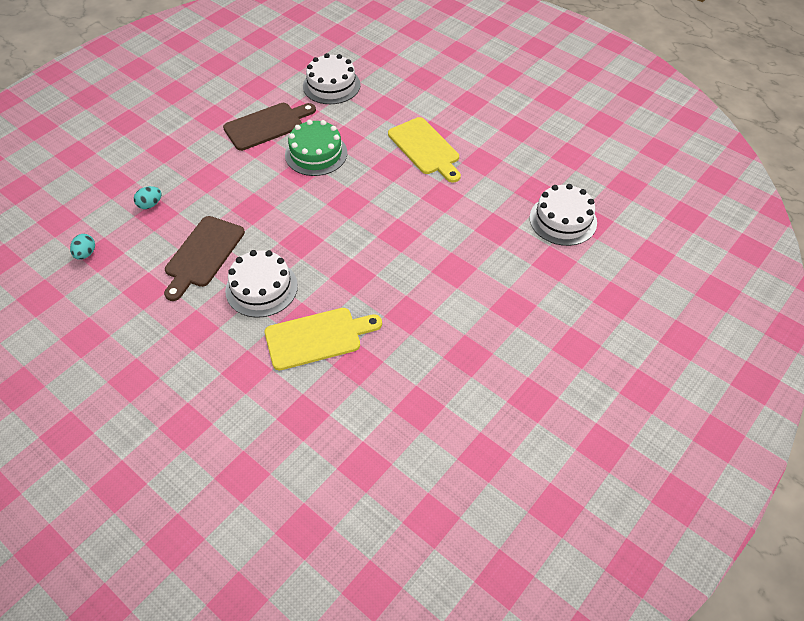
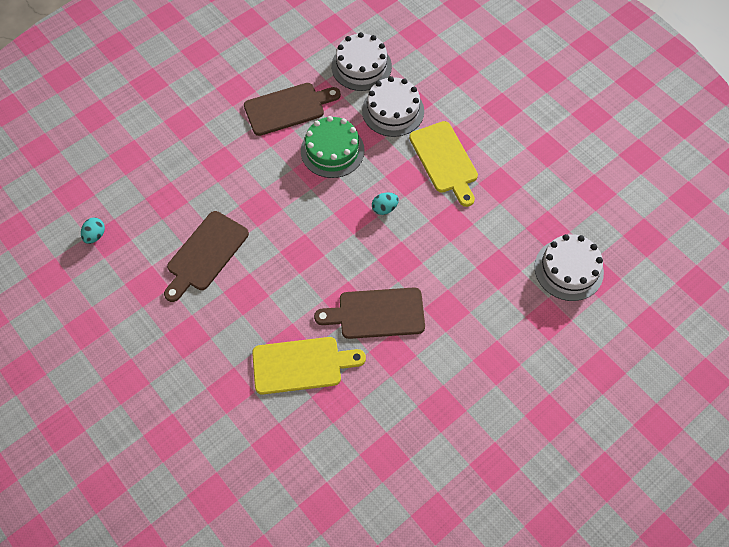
camera: 10 degrees right, 10 degrees up
turquoise egg [134,186,161,209] -> turquoise egg moved to [372,192,399,215]
white cake [225,250,298,318] -> white cake moved to [362,76,424,137]
none -> brown cutting board [314,287,425,339]

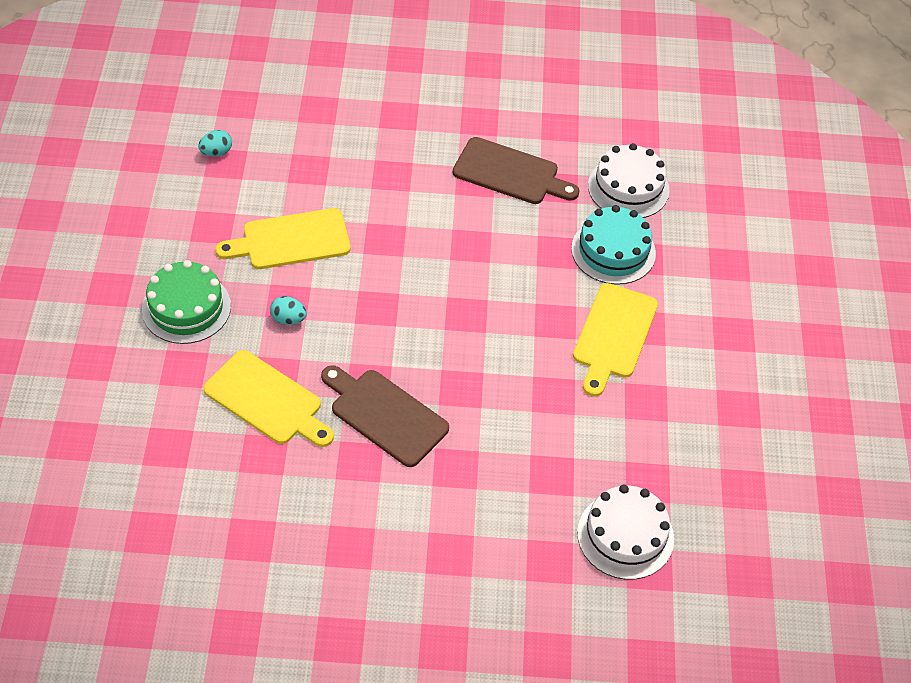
camera: 40 degrees right, 10 degrees down
brown cutting board [164,211,249,302] -> yellow cutting board [215,208,351,269]
green cake [301,116,365,178] -> green cake moved to [142,260,231,344]
white cake [362,76,424,137] -> turquoise cake [571,205,656,285]
turquoise egg [372,192,399,215] -> turquoise egg moved to [270,296,307,325]

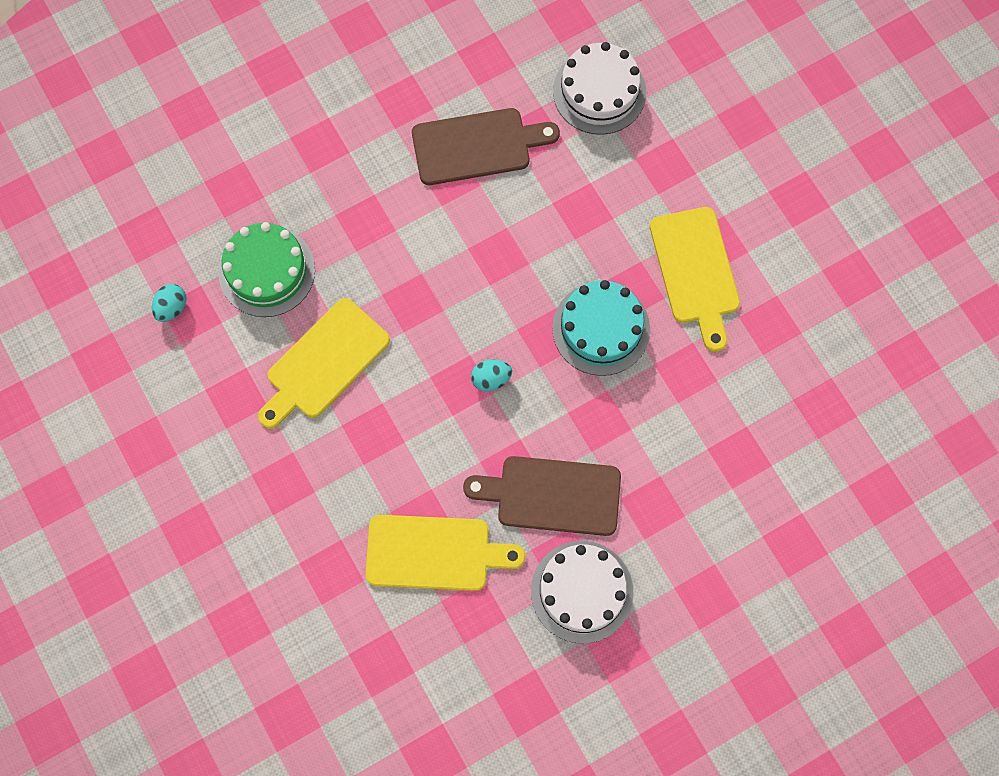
camera: 30 degrees left, 20 degrees up
green cake [142,260,231,344] -> green cake moved to [218,222,315,317]
turquoise egg [270,296,307,325] -> turquoise egg moved to [471,359,512,392]
turquoise cake [571,205,656,285] -> turquoise cake moved to [552,280,650,376]
white cake [577,485,674,580] -> white cake moved to [531,541,634,643]

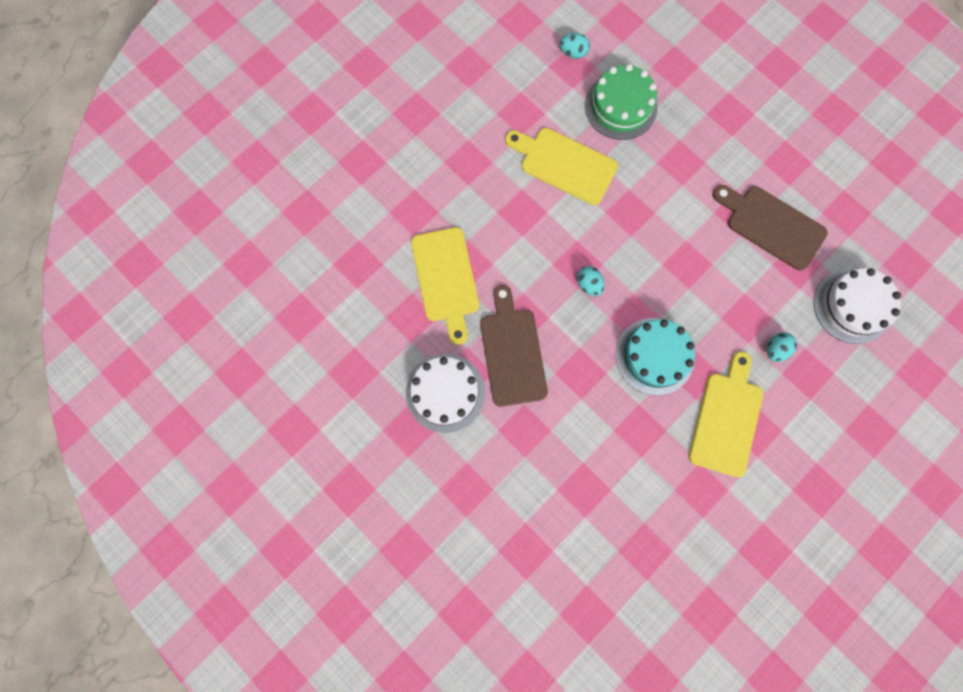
camera: 75 degrees right, 5 degrees up
brown cutting board [412,108,560,185] -> brown cutting board turned 150 degrees clockwise [712,185,828,271]
yellow cutting board [650,207,740,352] -> yellow cutting board turned 135 degrees clockwise [689,351,763,477]
none -> turquoise egg [767,332,797,362]

